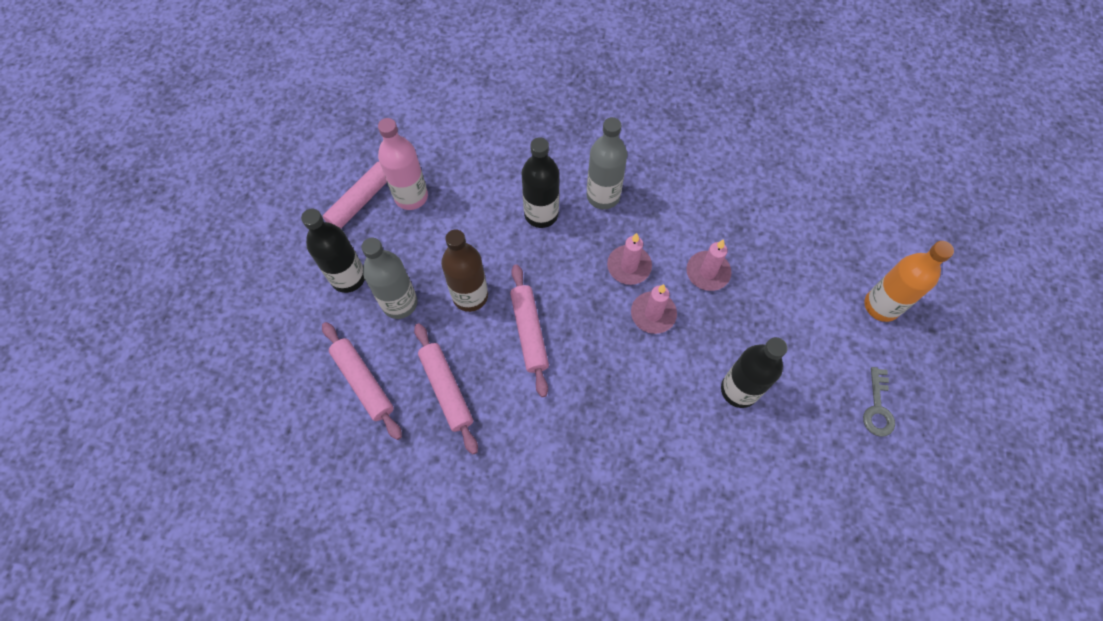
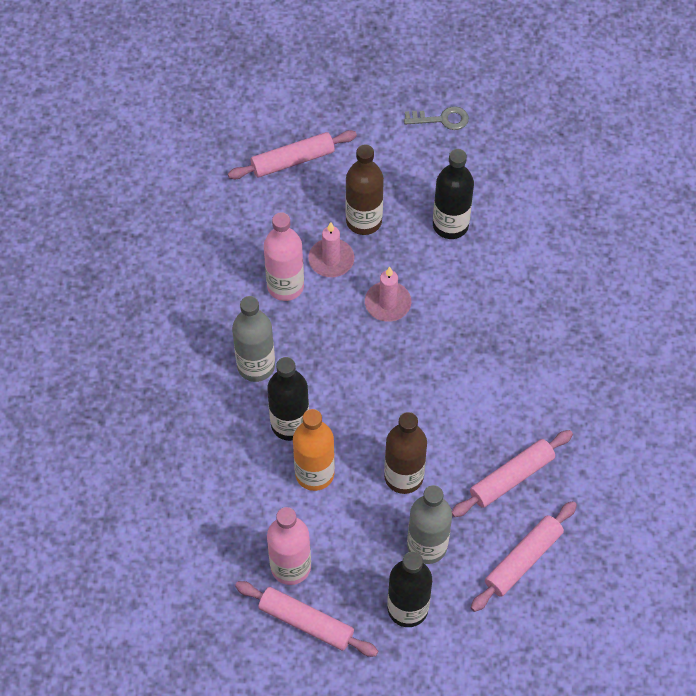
camera: 100 degrees left, 5 degrees down
pink rolling pin [510,264,549,397] -> pink rolling pin moved to [228,130,357,179]
pink candle [607,233,652,285] -> none
orange bottle [864,241,954,322] -> orange bottle moved to [293,409,335,491]
none -> pink bottle [264,212,304,301]
none -> brown bottle [346,144,384,235]

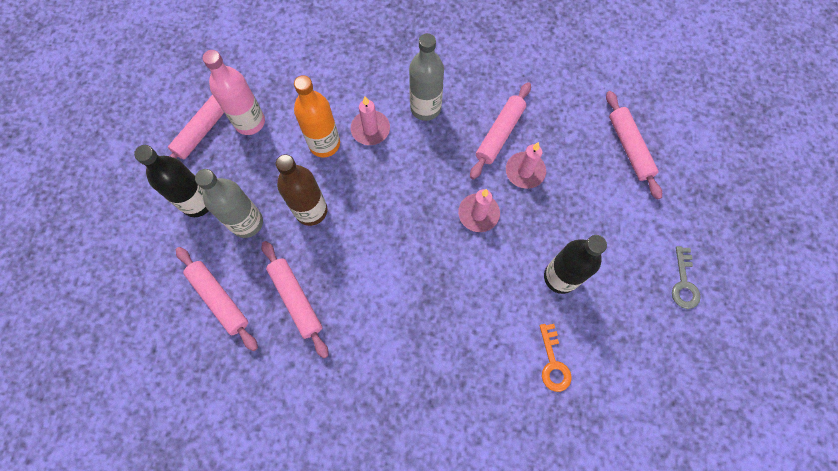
camera: 95 degrees right, 10 degrees up
pink bottle [264,212,304,301] -> pink rolling pin [470,82,531,180]
black bottle [267,357,309,441] -> pink candle [351,96,390,145]
brown bottle [346,144,384,235] -> none
none -> orange key [540,324,572,392]

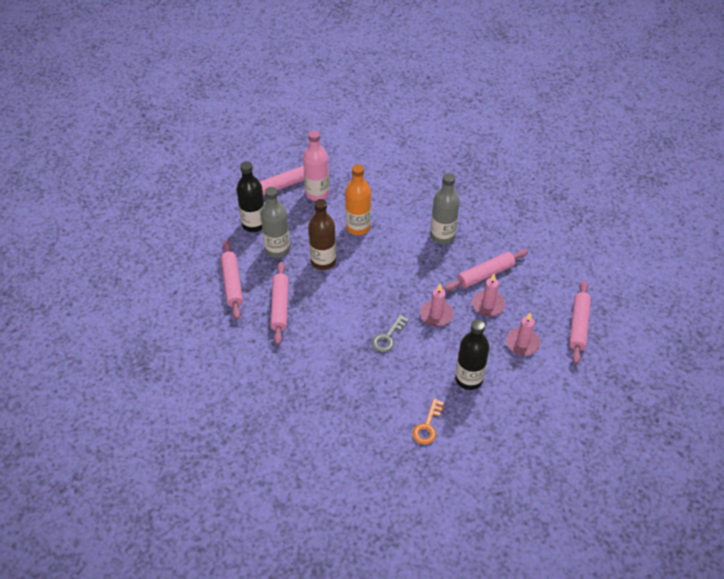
camera: 30 degrees right, 20 degrees down
pink candle [351,96,390,145] -> pink candle moved to [506,313,540,356]
grey key [672,246,701,309] -> grey key moved to [372,314,409,352]

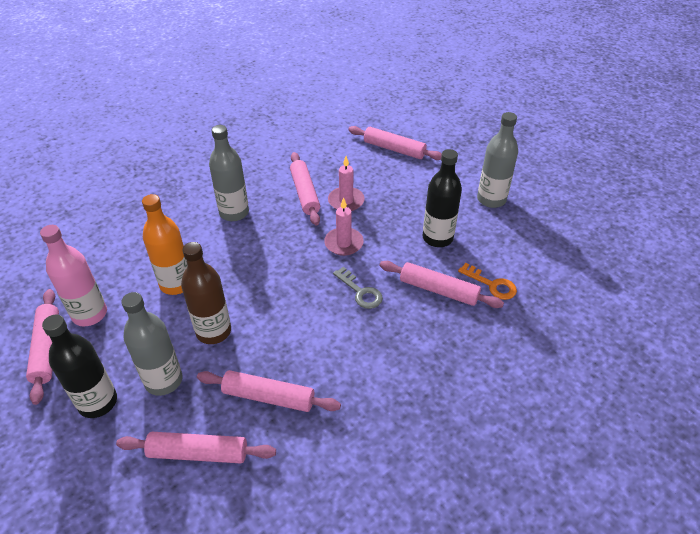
camera: 75 degrees left, 5 degrees down
pink candle [506,313,540,356] -> none
none -> pink rolling pin [379,261,504,308]
none -> grey bottle [477,112,518,208]

